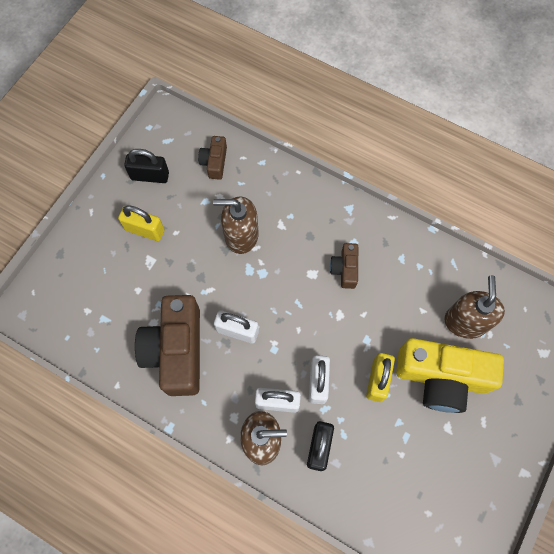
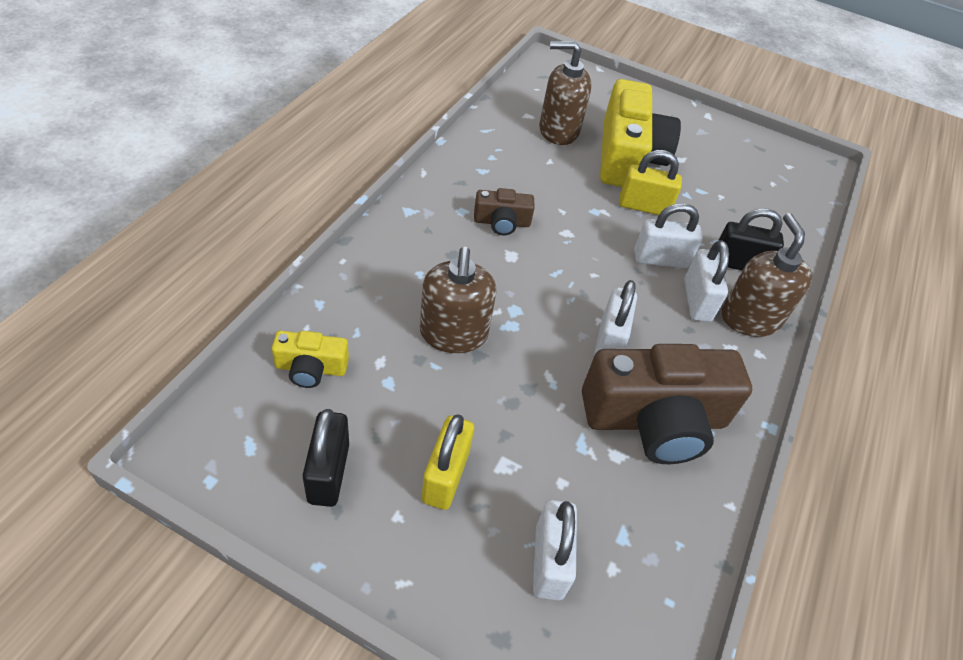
camera: 100 degrees left, 20 degrees down
brown camera [198,136,227,180] -> yellow camera [272,331,349,388]
none -> white padlock [533,500,577,600]

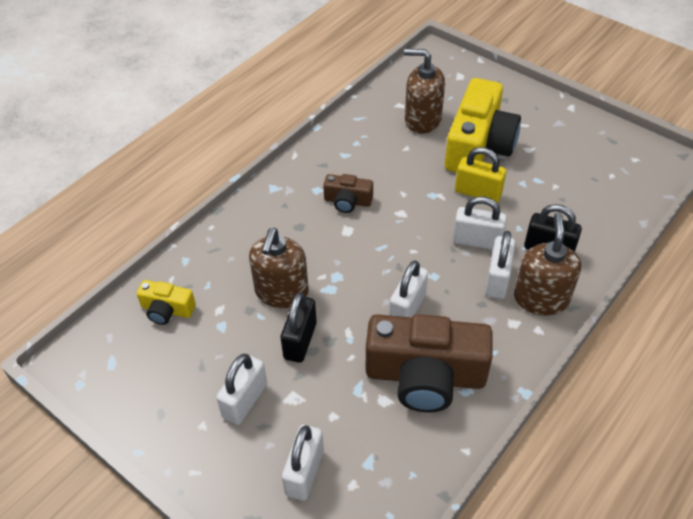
camera: 20 degrees right, 0 degrees up
black padlock [303,409,349,507] -> black padlock moved to [281,292,317,363]
yellow padlock [421,414,474,510] -> white padlock [216,354,267,425]

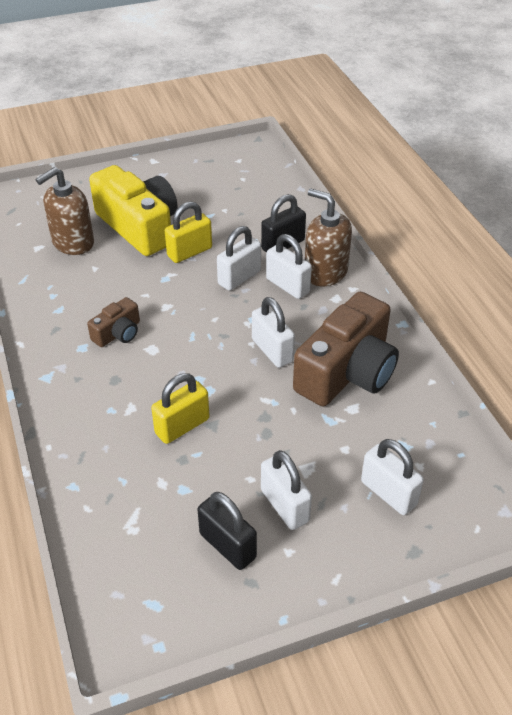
camera: 60 degrees left, 5 degrees down
yellow camera [137,280,196,325] -> none
brown soap dispenser [249,228,309,308] -> yellow padlock [151,373,209,444]
black padlock [281,292,317,363] -> black padlock moved to [197,492,257,570]

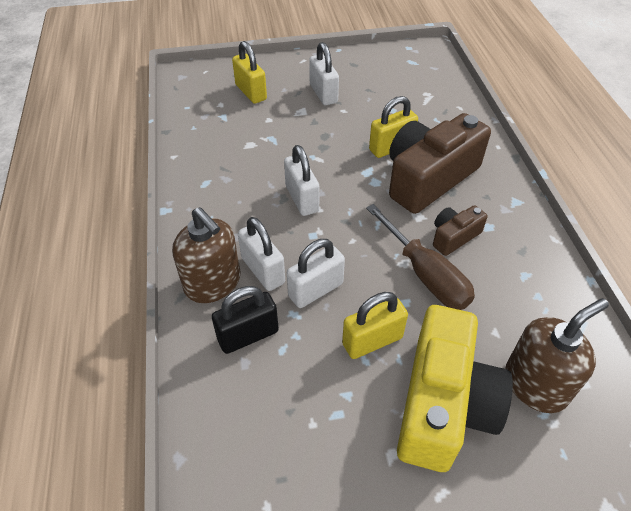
camera: 170 degrees left, 5 degrees up
yellow camera [89,165,177,256] -> yellow camera turned 135 degrees counterclockwise [397,305,513,472]
black padlock [197,492,257,570] -> none
brown camera [293,292,399,406] -> brown camera moved to [389,113,491,214]
white padlock [361,439,424,515] -> yellow padlock [232,41,267,104]
none -> brown screwdriver [366,204,475,310]

